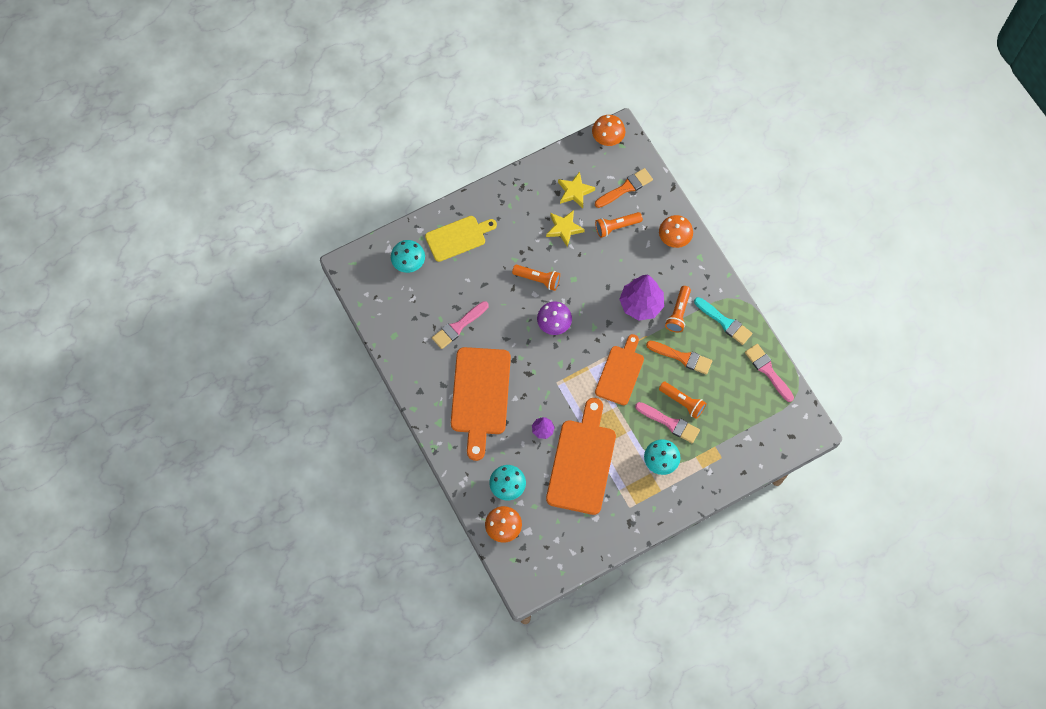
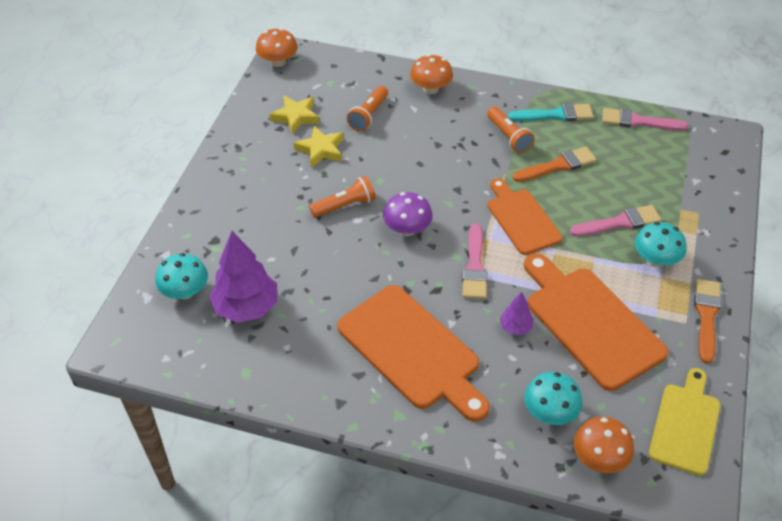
camera: 45 degrees left, 20 degrees down
yellow cutting board [425,216,497,262] -> yellow cutting board moved to [649,368,721,476]
pink brush [432,301,489,349] -> pink brush moved to [462,223,488,299]
orange brush [595,168,653,208] -> orange brush moved to [694,279,721,364]
purple tree [619,274,664,321] -> purple tree moved to [209,231,277,323]
orange flashlight [659,381,707,419] -> none

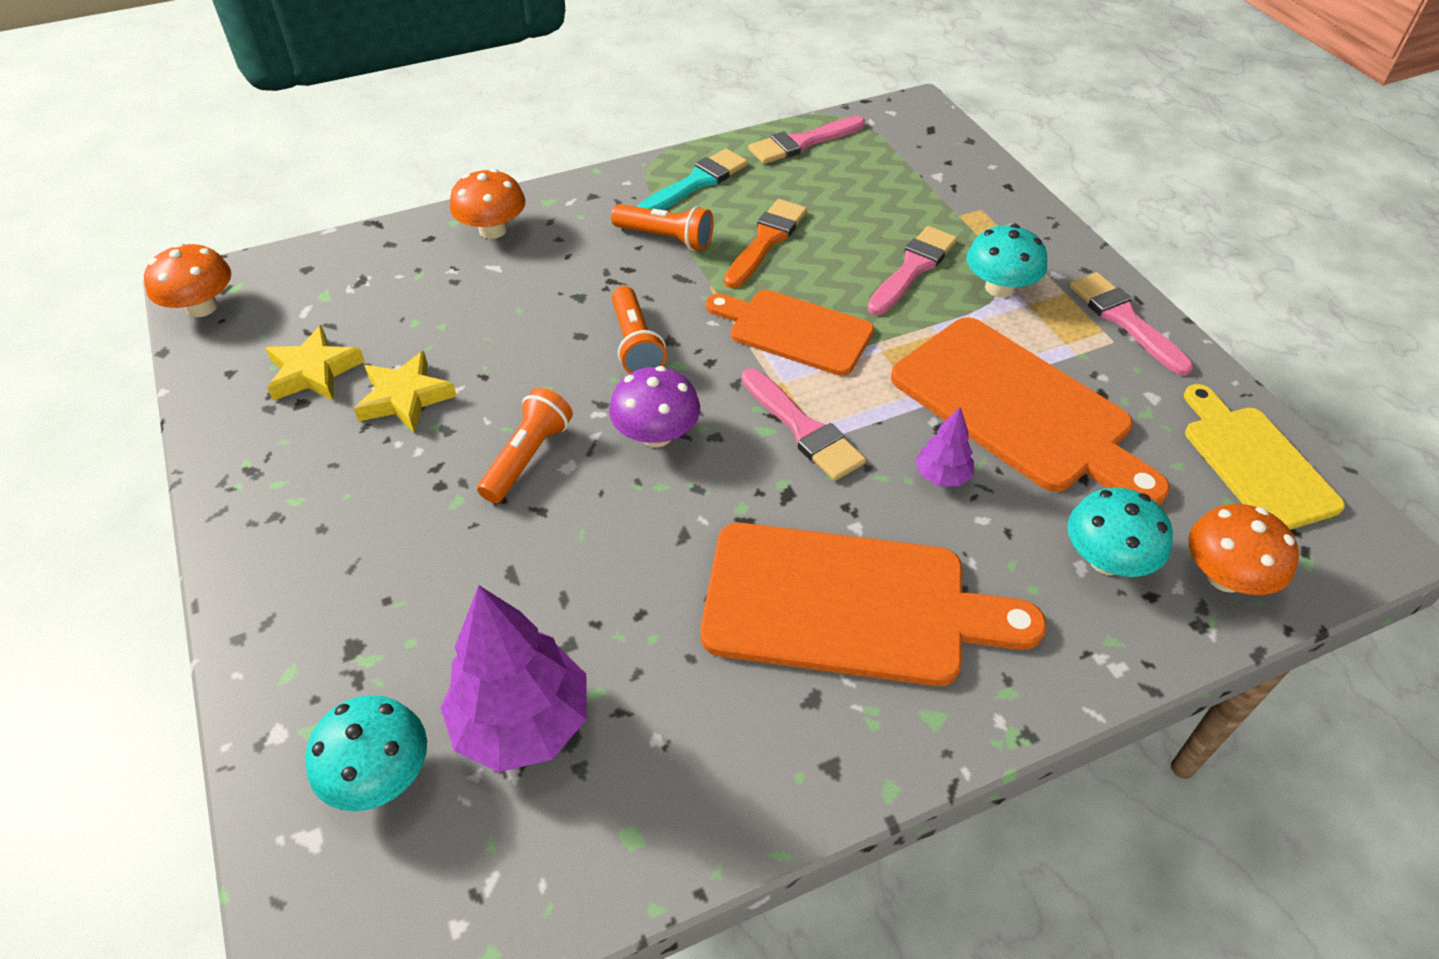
camera: 40 degrees left, 0 degrees up
orange flashlight [347,86,388,132] -> orange flashlight moved to [612,286,667,374]
orange cutting board [524,253,668,391] -> orange cutting board turned 150 degrees counterclockwise [891,317,1170,505]
orange brush [694,279,721,364] -> pink brush [1069,272,1193,376]

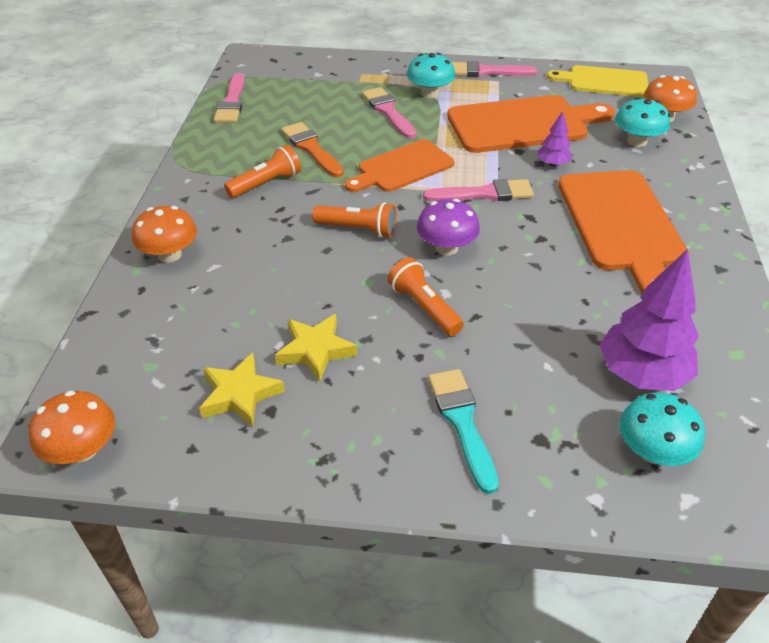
camera: 60 degrees left, 5 degrees down
turquoise brush [637,149,748,210] -> turquoise brush moved to [428,369,499,494]
orange cutting board [700,523,1047,686] -> orange cutting board turned 135 degrees clockwise [558,170,689,294]

